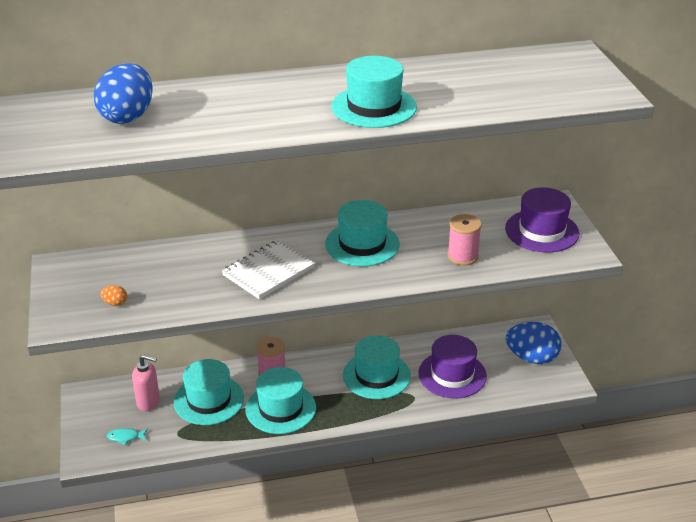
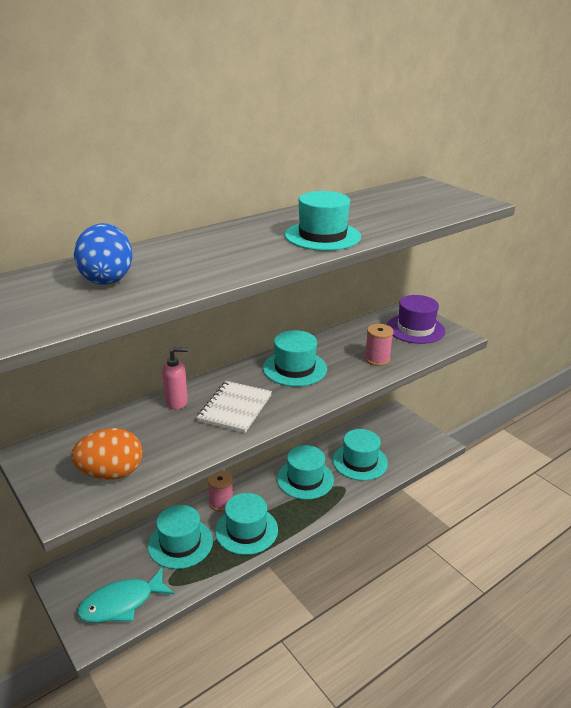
camera: 25 degrees left, 5 degrees down
orange egg [100,285,127,306] -> orange egg [71,428,142,480], size x2.46
turquoise fish [107,428,148,445] -> turquoise fish [77,567,174,623], size x2.37
pink soap dispenser [132,354,160,411] -> pink soap dispenser moved to [162,347,188,410]
purple hat [418,335,487,398] -> turquoise hat [332,429,388,481]
blue egg [506,322,562,364] -> none

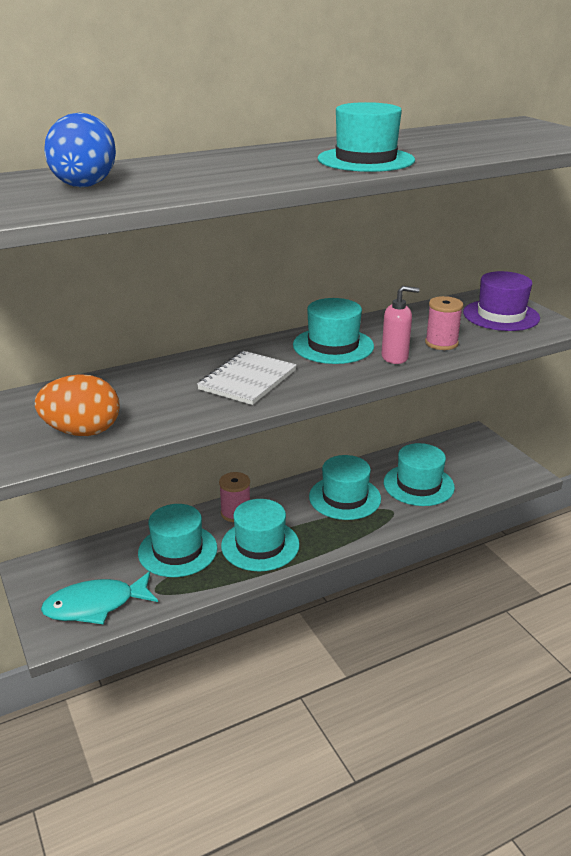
camera: 10 degrees right, 0 degrees up
pink soap dispenser [162,347,188,410] -> pink soap dispenser moved to [381,286,420,364]

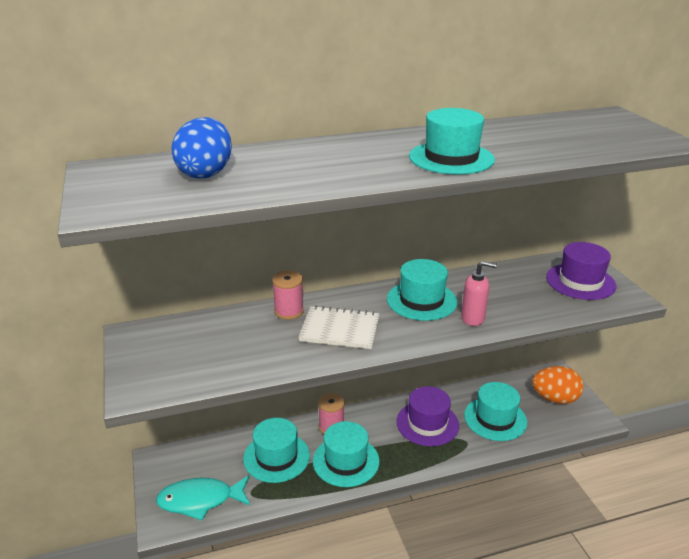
camera: 10 degrees right, 0 degrees up
orange egg [35,374,120,436] -> orange egg moved to [532,366,584,404]
white notebook [197,351,297,405] -> white notebook turned 60 degrees clockwise [298,306,380,349]
turquoise hat [309,455,381,520] -> purple hat [396,386,459,446]
pink spool [425,296,463,350] -> pink spool moved to [272,271,304,320]

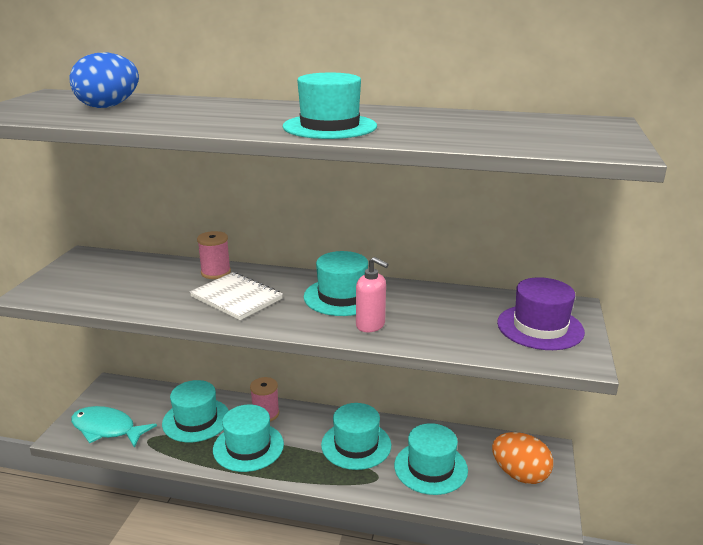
camera: 30 degrees right, 5 degrees down
purple hat [396,386,459,446] -> turquoise hat [321,403,391,470]

